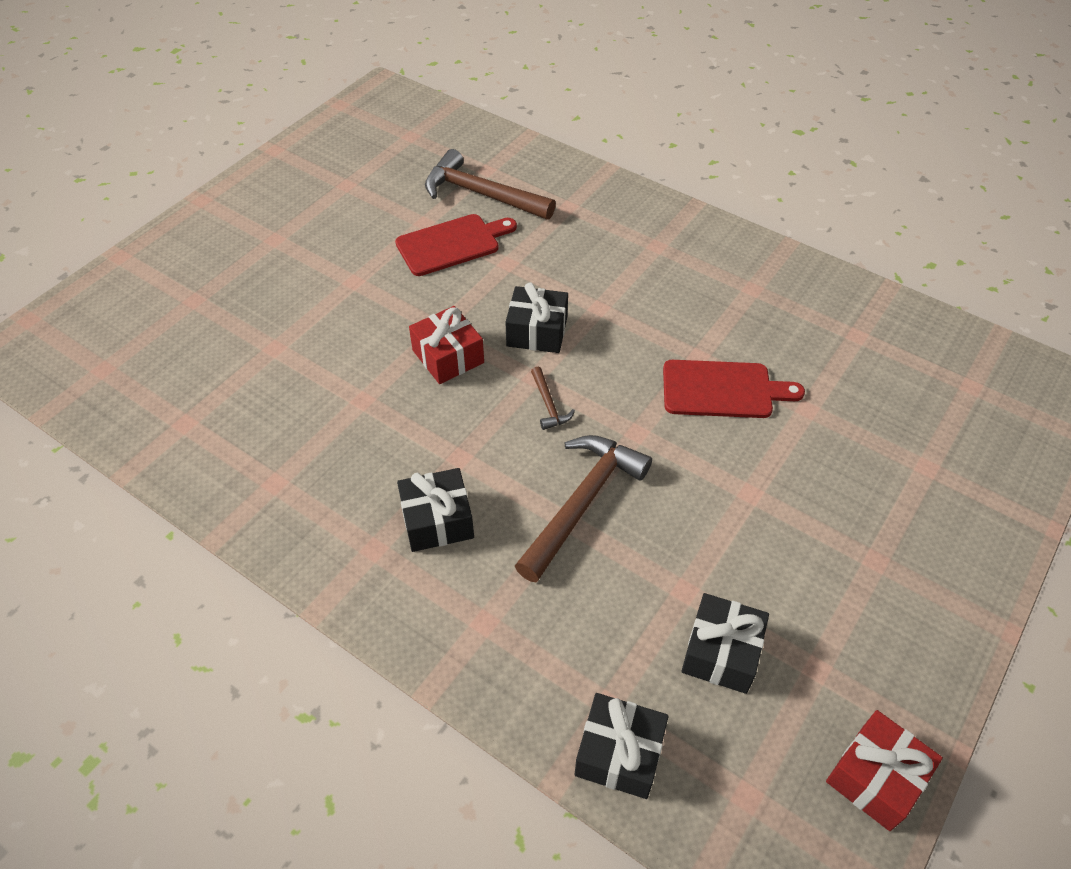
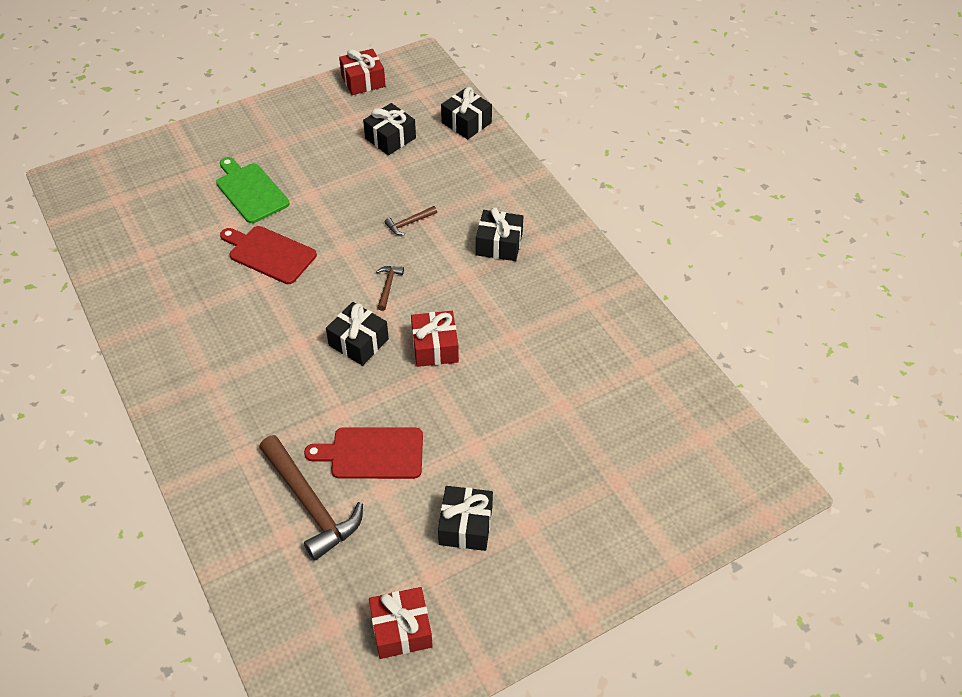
camera: 155 degrees left, 0 degrees up
brown hammer [515,435,652,582] -> brown hammer [385,206,437,235], size x0.45
none -> green cutting board [216,157,289,223]
none -> red gift [369,587,433,659]
none -> black gift [438,486,493,551]

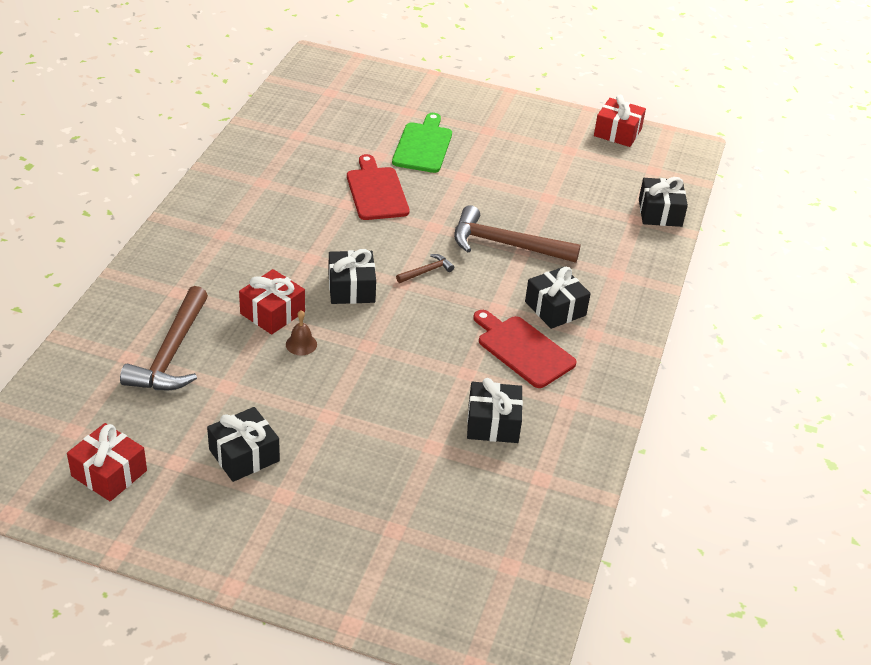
camera: 45 degrees right, 10 degrees down
red cutting board [304,427,423,479] -> red cutting board moved to [473,310,577,388]
black gift [363,103,416,155] -> black gift moved to [467,378,523,443]
brown hammer [385,206,437,235] -> brown hammer [454,205,581,263], size x2.20
red gift [411,311,459,367] -> red gift moved to [239,269,305,334]
none -> brown bell [286,310,317,355]

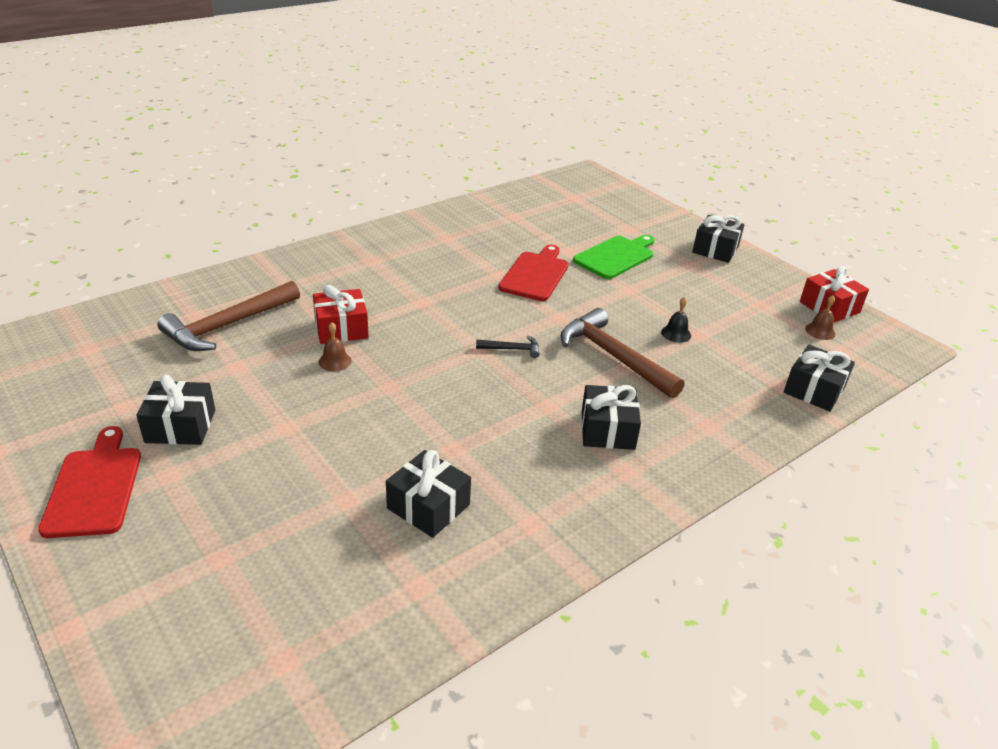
camera: 35 degrees right, 5 degrees down
red gift [67,423,147,501] -> none
black gift [329,249,376,304] -> black gift moved to [692,215,744,263]
brown hammer [396,254,454,283] -> black hammer [476,336,540,358]
red cutting board [473,310,577,388] -> red cutting board moved to [38,426,141,538]
none -> black bell [661,297,691,343]
none -> brown bell [805,295,835,340]

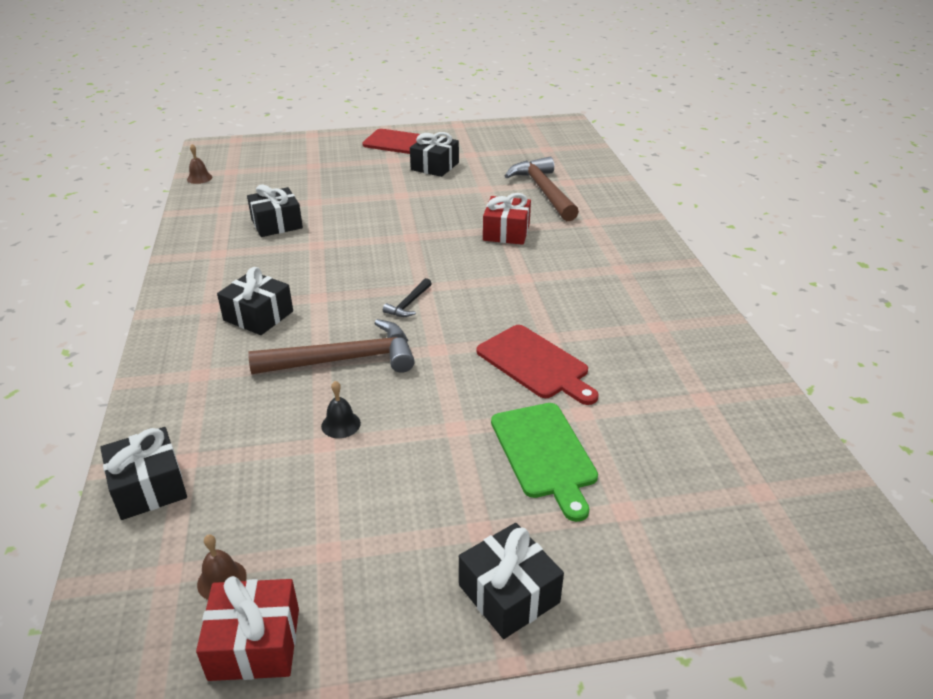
camera: 120 degrees right, 0 degrees up
brown bell [319,322,352,371] -> brown bell moved to [187,144,212,184]

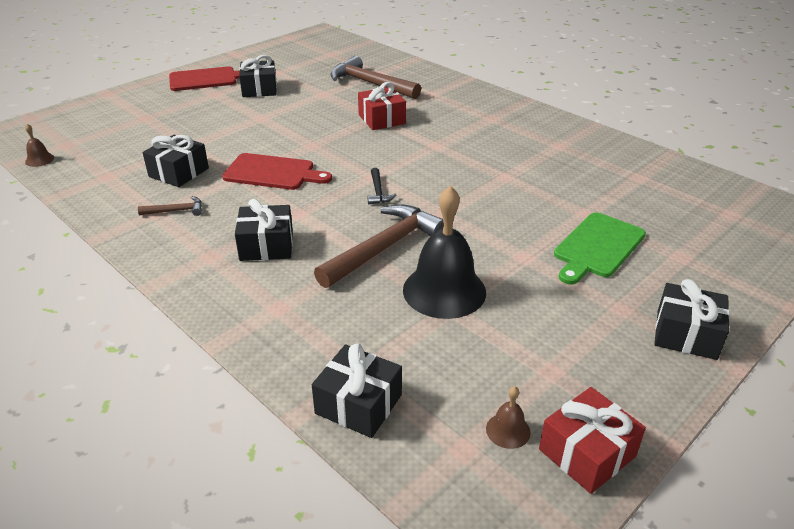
camera: 35 degrees left, 0 degrees up
black bell [321,381,361,438] -> black bell [403,186,486,319], size x2.35
red cutting board [477,325,599,405] -> red cutting board moved to [222,153,332,190]
green cutting board [491,403,598,522] -> green cutting board turned 90 degrees clockwise [554,212,646,284]
none -> brown hammer [138,196,202,216]

